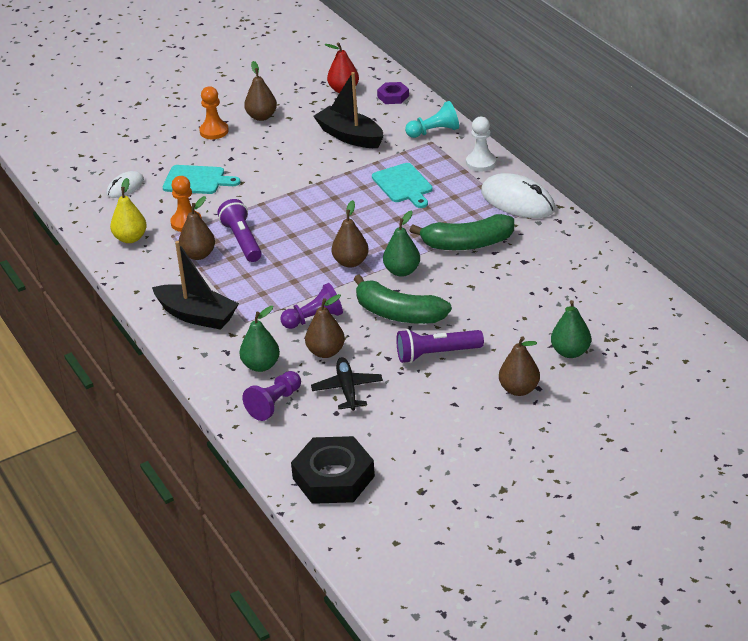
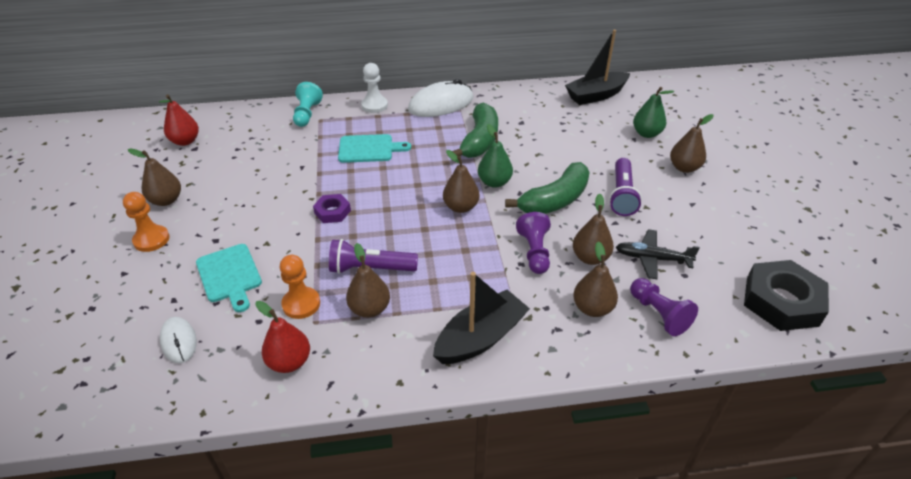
camera: 70 degrees left, 5 degrees up
yellow pear [110,178,147,243] -> red pear [255,301,310,373]
turquoise cutting board [163,165,240,194] -> turquoise cutting board turned 120 degrees clockwise [196,244,262,312]
green pear [239,306,280,372] -> brown pear [573,241,618,317]
black boat [313,72,384,148] -> black boat moved to [565,30,630,105]
purple nut [377,82,409,104] -> purple nut moved to [313,194,351,223]

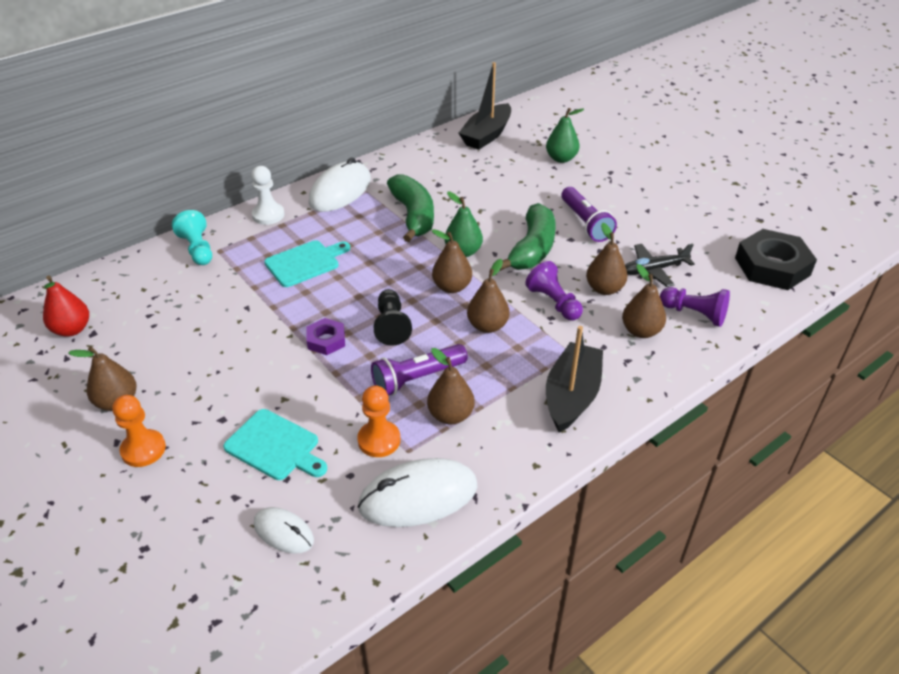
camera: 30 degrees left, 0 degrees up
red pear [255,301,310,373] -> white mouse [358,458,478,527]
brown pear [670,114,714,173] -> brown pear moved to [467,259,510,333]
none -> black pawn [373,289,412,346]

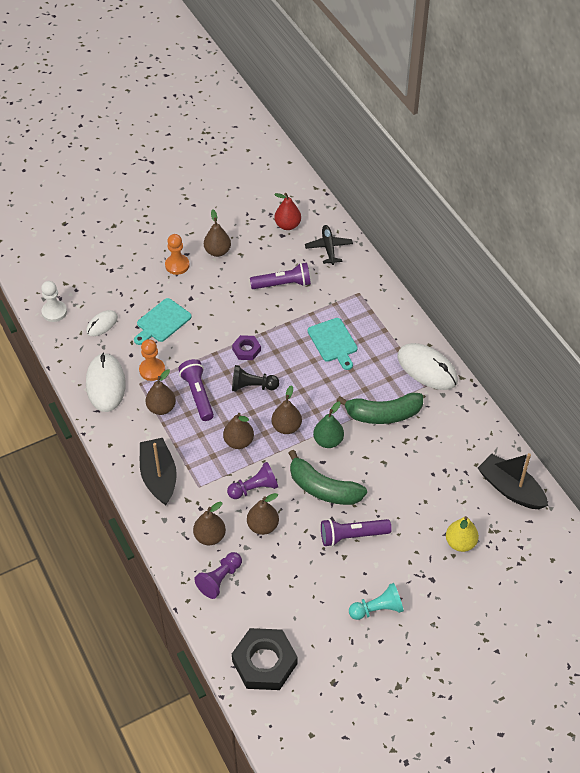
camera: 100 degrees right, 10 degrees up
turquoise pawn [172,210,212,265] -> turquoise pawn moved to [349,583,404,620]
white pawn [251,166,284,225] -> white pawn moved to [41,281,67,322]
green pear [546,108,584,163] -> yellow pear [446,516,479,552]
black boat [546,326,603,433] -> black boat turned 135 degrees counterclockwise [140,438,177,505]
black plane [625,244,695,287] -> black plane moved to [305,225,353,265]
none -> purple flashlight [250,263,311,289]

